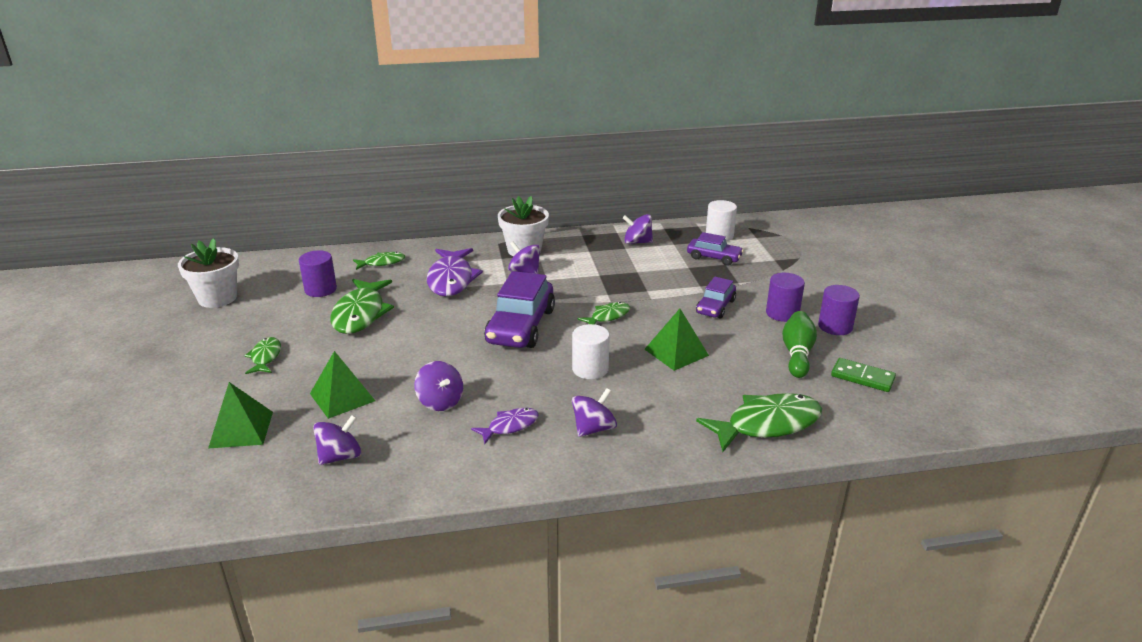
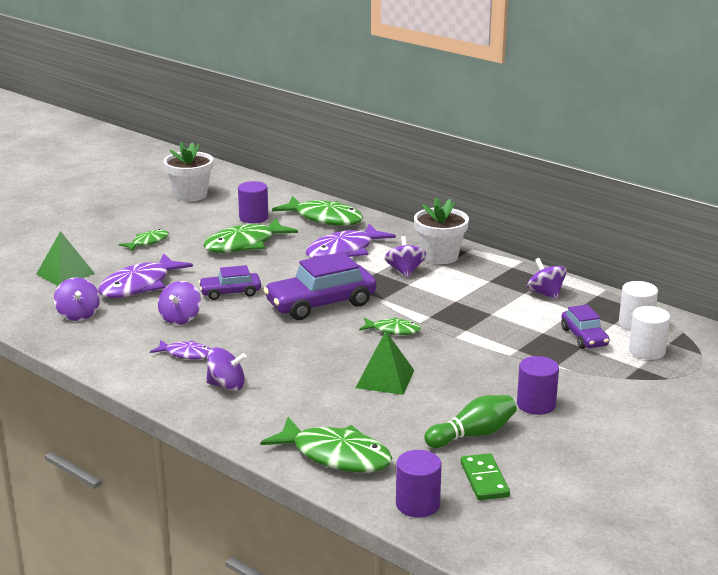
camera: 50 degrees right, 5 degrees down
green pyramid [310,351,375,419] -> purple fish [98,253,193,298]
purple spinning top [313,415,361,465] -> purple spinning top turned 60 degrees clockwise [54,277,100,321]
green fish [353,252,405,270] -> green fish [272,196,364,226], size x1.86
white cylinder [572,324,610,379] -> white cylinder moved to [629,306,670,360]
purple car [696,277,736,319] -> purple car moved to [199,265,261,300]
purple cylinder [818,285,860,335] -> purple cylinder moved to [396,450,442,518]

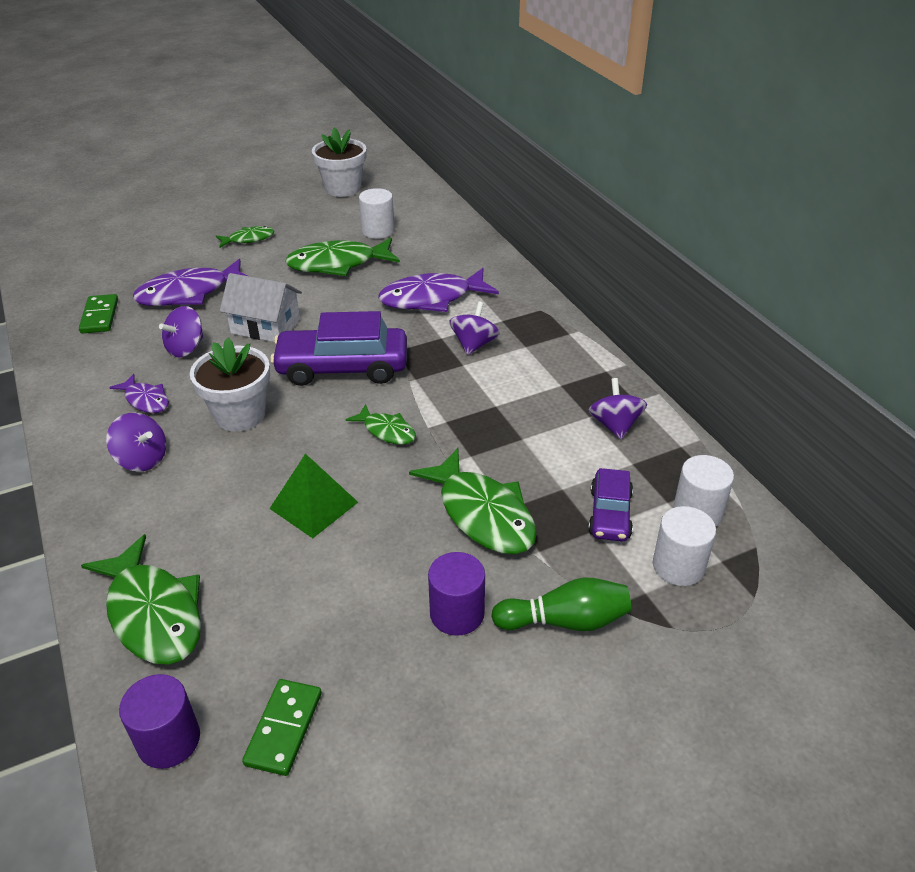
camera: 25 degrees right, 15 degrees up
green pyramid [36,231,95,286] -> none
purple spinning top [54,277,100,321] -> green domino [79,294,118,334]
purple car [199,265,261,300] -> white house [220,273,302,342]
purple cylinder [238,181,268,223] -> white cylinder [359,188,395,239]
green fish [272,196,364,226] -> green fish moved to [409,448,537,554]
white flower pot [414,197,469,264] -> white flower pot moved to [190,338,270,431]
green bowling pin [424,395,517,448] -> green bowling pin moved to [491,577,632,631]

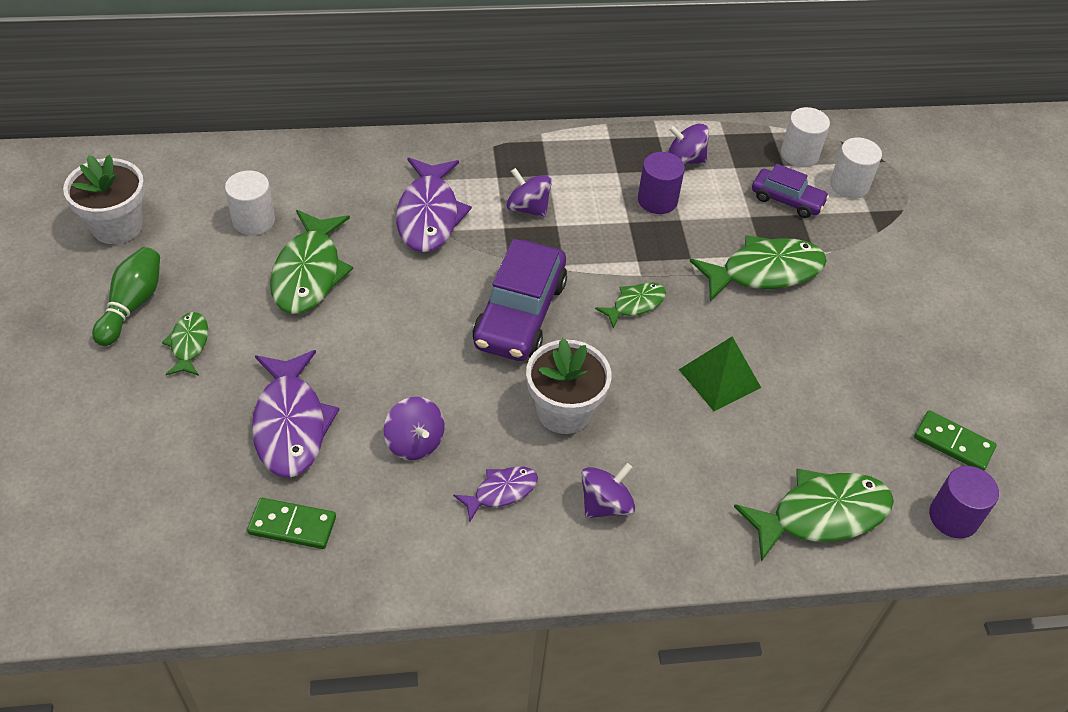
camera: 75 degrees left, 10 degrees up
white house [220,273,302,342] -> none
purple cylinder [428,552,485,636] -> purple cylinder moved to [638,152,685,214]
green bowling pin [491,577,632,631] -> green bowling pin moved to [92,247,160,346]

